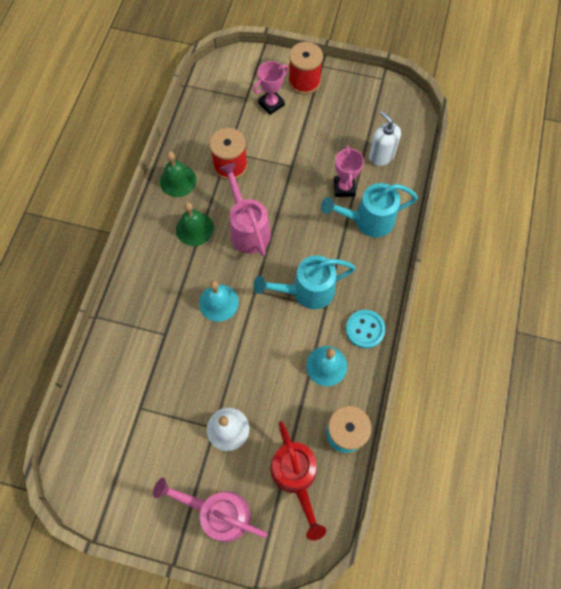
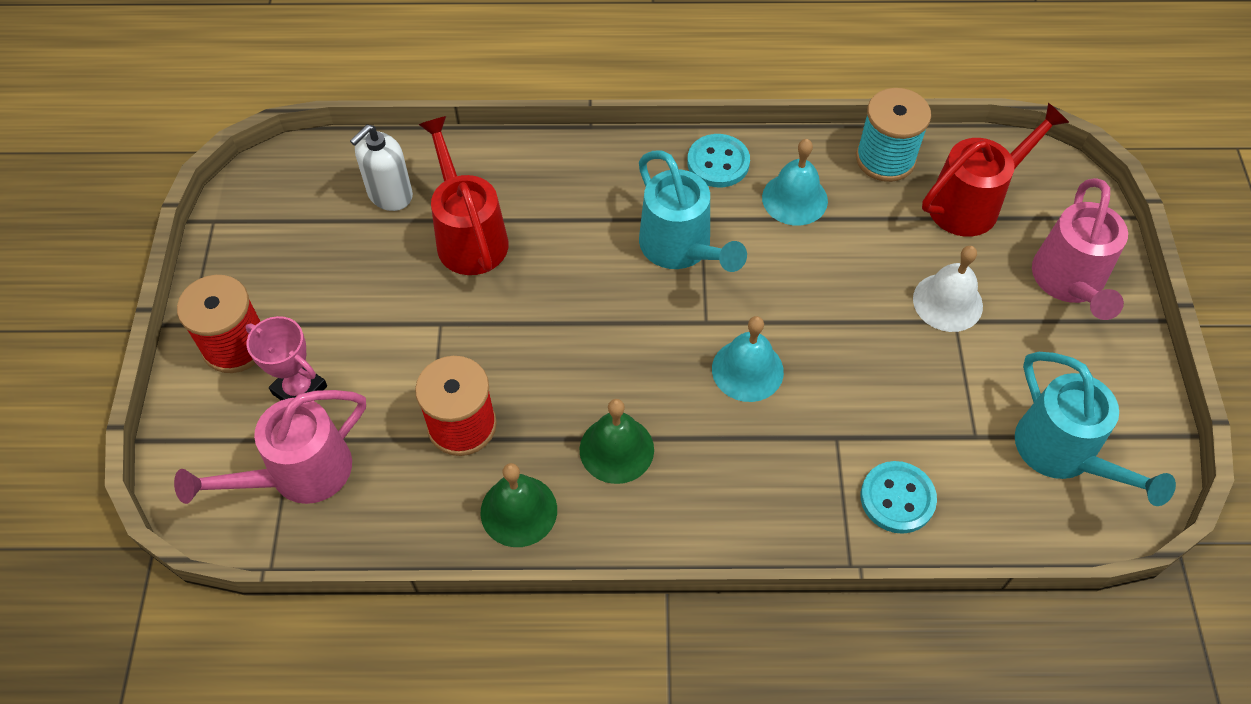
camera: 105 degrees left, 10 degrees down
pink watering can [220,163,271,256] -> pink watering can moved to [174,390,366,504]
turquoise watering can [321,183,418,237] -> turquoise watering can moved to [1015,352,1176,506]
pink trophy [334,145,364,197] -> red watering can [418,116,508,275]
none -> turquoise button [861,461,937,534]

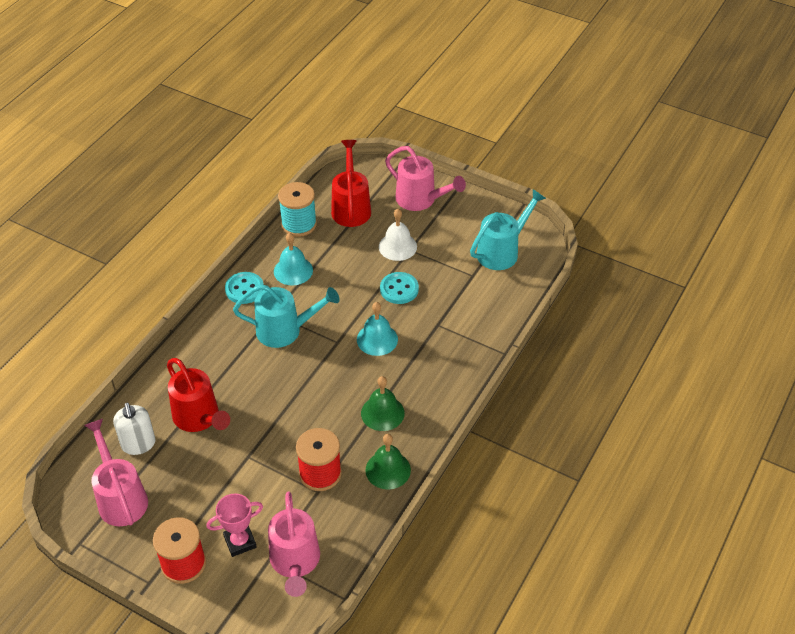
camera: 60 degrees left, 10 degrees down
red watering can [418,116,508,275] -> red watering can turned 135 degrees counterclockwise [167,358,230,432]
turquoise button [861,461,937,534] -> turquoise button moved to [380,272,419,304]
turquoise watering can [1015,352,1176,506] -> turquoise watering can turned 45 degrees counterclockwise [470,189,546,270]
none -> pink watering can [84,419,148,526]

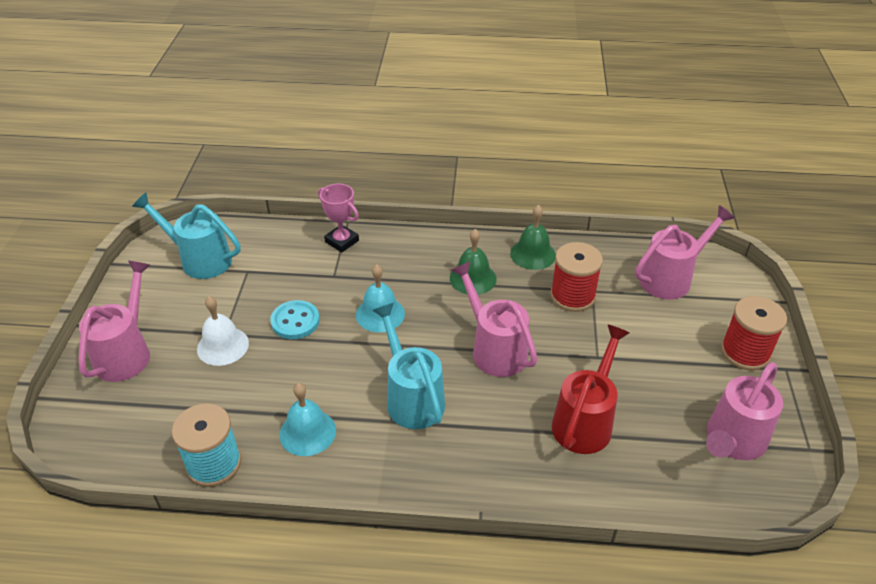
camera: 115 degrees left, 5 degrees down
white soap dispenser [113,403,155,455] -> none
pink trophy [206,493,263,557] -> pink trophy moved to [318,184,359,252]
turquoise button [225,272,264,304] -> none
red watering can [331,140,371,227] -> none
none -> pink watering can [451,261,538,377]

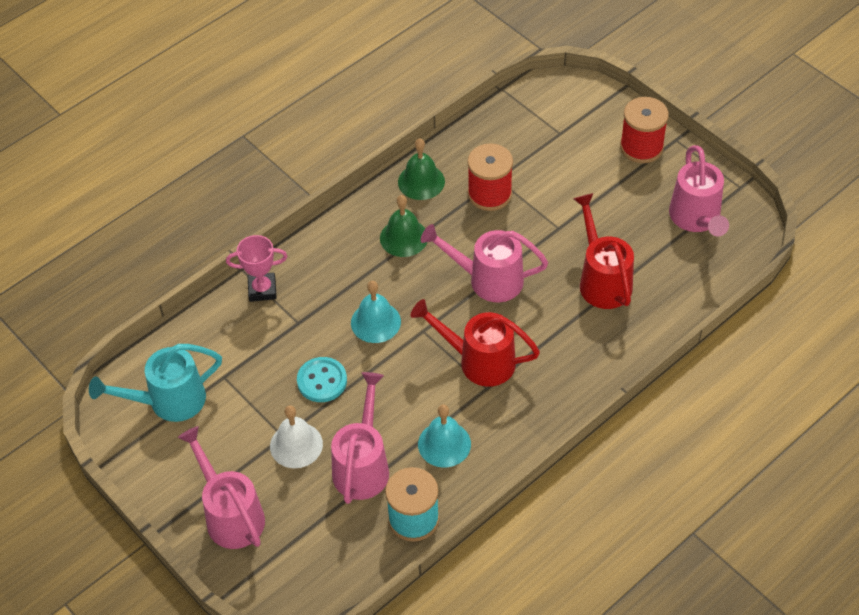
camera: 45 degrees left, 10 degrees up
turquoise watering can [372,303,445,429] -> red watering can [411,299,540,387]
pink watering can [635,205,735,300] -> pink watering can moved to [331,372,389,504]

